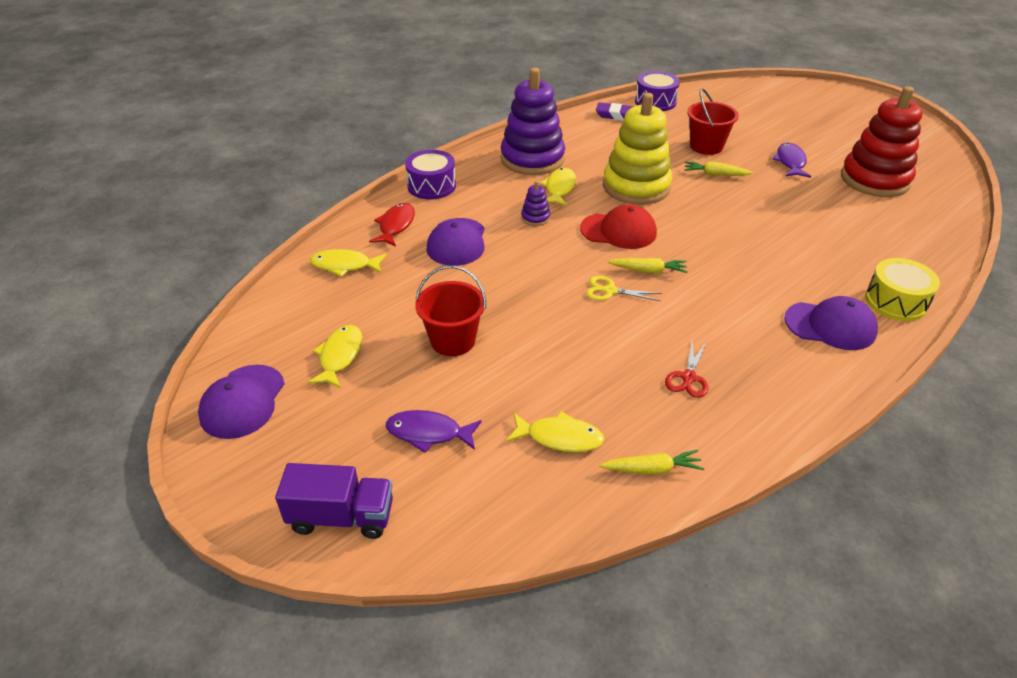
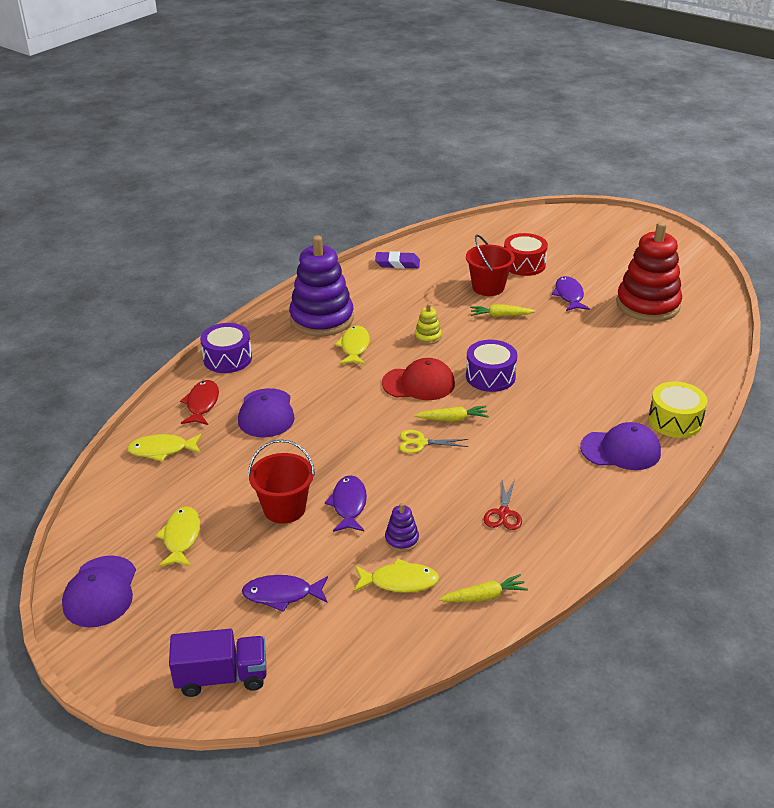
camera: 10 degrees left, 5 degrees down
purple stacking toy [521,181,550,226] -> purple stacking toy moved to [385,503,419,552]
yellow stacking toy [603,93,672,205] -> yellow stacking toy [415,304,442,345], size x0.41
purple drum [635,71,680,111] -> purple drum moved to [466,340,517,392]
none -> purple fish [325,475,367,532]
none -> red drum [504,233,548,276]

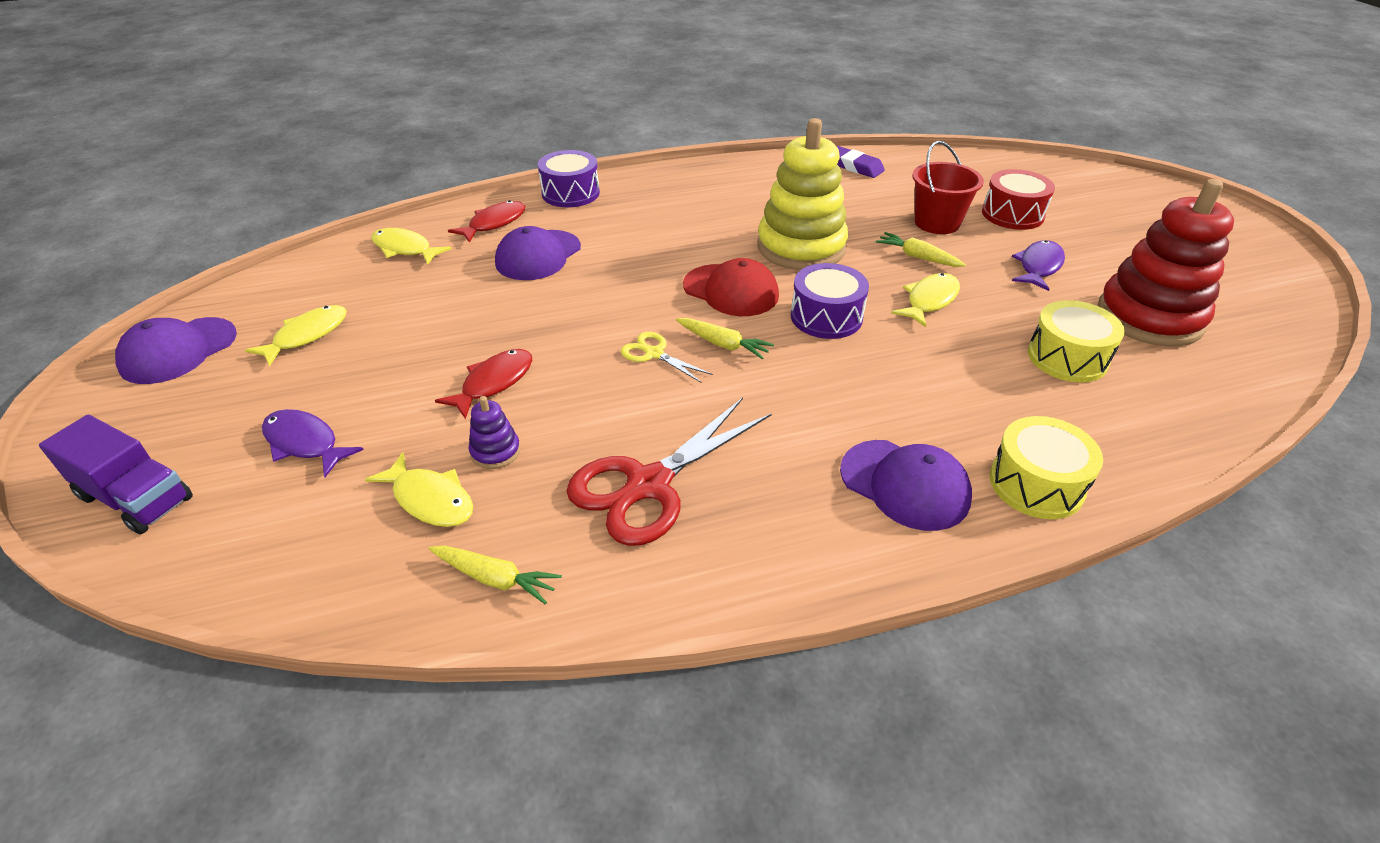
camera: 35 degrees right, 5 degrees up
red bucket [248,439,315,524] -> none
purple stacking toy [289,236,354,336] -> none
purple fish [325,475,367,532] -> red fish [435,349,532,419]
yellow fish [335,325,370,365] -> yellow fish moved to [891,273,960,327]
yellow stacking toy [415,304,442,345] -> yellow stacking toy [757,118,848,270], size x2.45
red scissors [484,479,522,530] -> red scissors [566,398,772,546], size x2.01
none -> yellow drum [1028,300,1125,382]

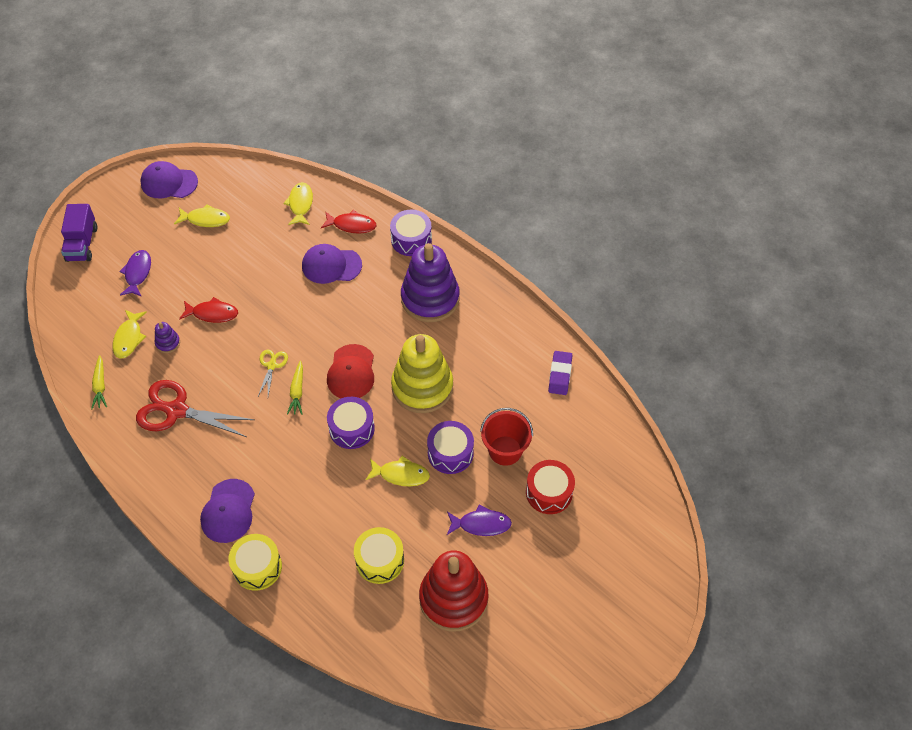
camera: 60 degrees right, 15 degrees up
yellow carrot [876,232,966,267] -> purple drum [427,421,474,474]
none -> purple stacking toy [401,243,460,322]

